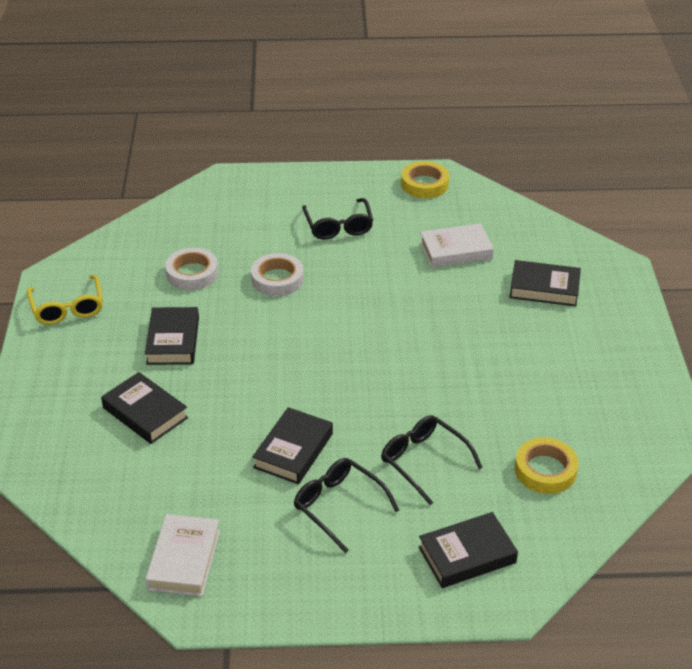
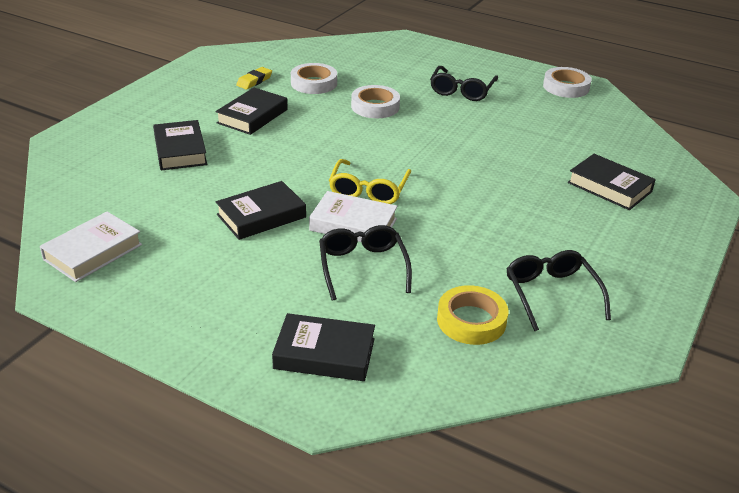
camera: 30 degrees right, 5 degrees down
yellow glasses [27,275,103,325] -> yellow glasses moved to [329,159,411,204]
black glasses [294,458,400,553] -> black glasses moved to [506,250,611,331]
yellow tape [401,161,449,198] -> white tape [543,67,592,98]
white book [420,223,494,268] -> white book moved to [309,191,398,242]
none -> yellow eraser [236,67,272,89]

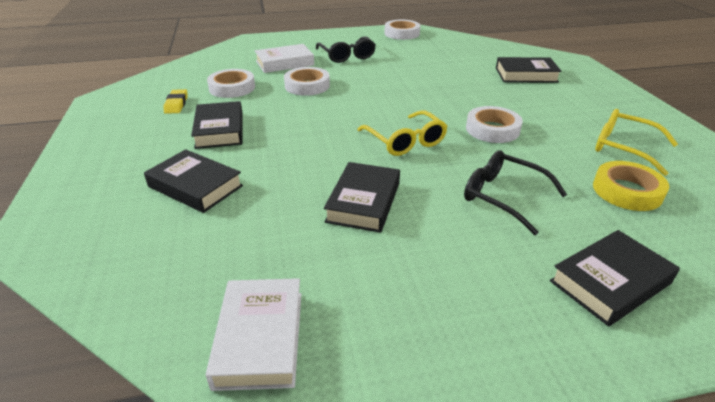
camera: 40 degrees left, 0 degrees up
white book [309,191,398,242] -> white book moved to [255,44,314,73]
black glasses [506,250,611,331] -> yellow glasses [595,109,678,176]
none -> white tape [466,106,523,143]

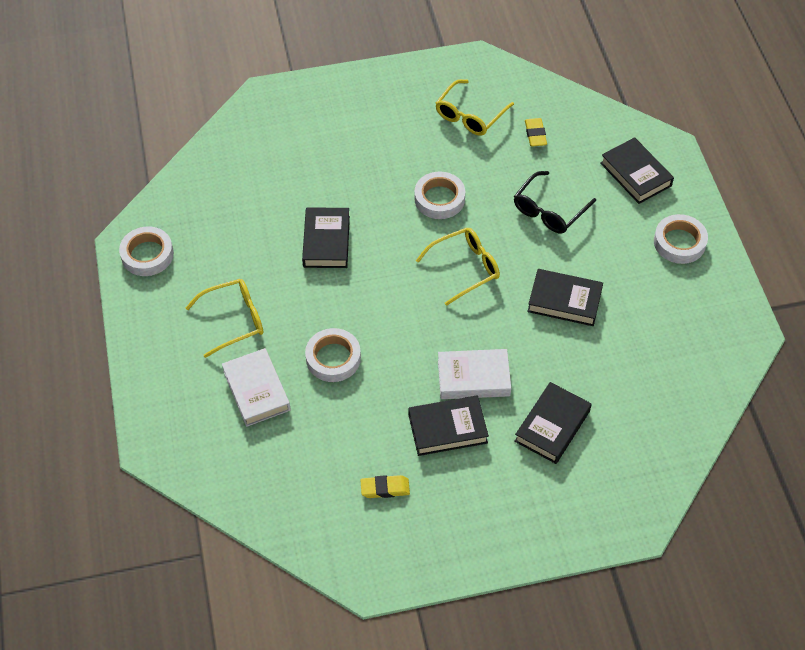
camera: 90 degrees left, 20 degrees up
white book [206,278,301,391] -> white book moved to [438,349,511,399]
white tape [207,69,255,98] -> white tape moved to [654,214,708,264]
black glasses [316,36,376,63] -> yellow glasses [185,279,264,358]
black book [496,57,562,83] -> black book moved to [302,207,350,268]
yellow tape [593,161,669,211] -> yellow eraser [525,118,547,147]

